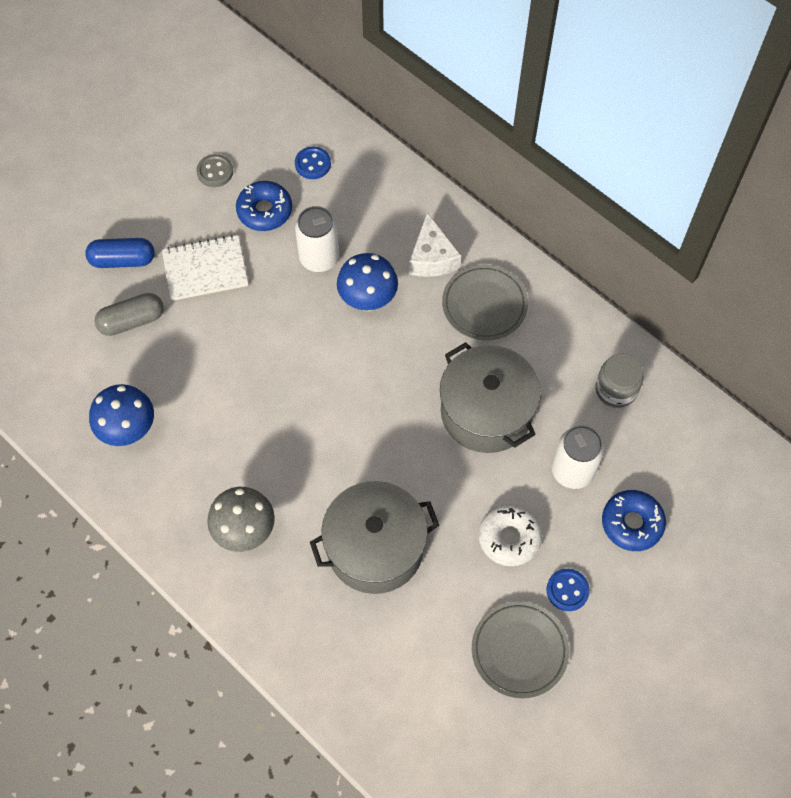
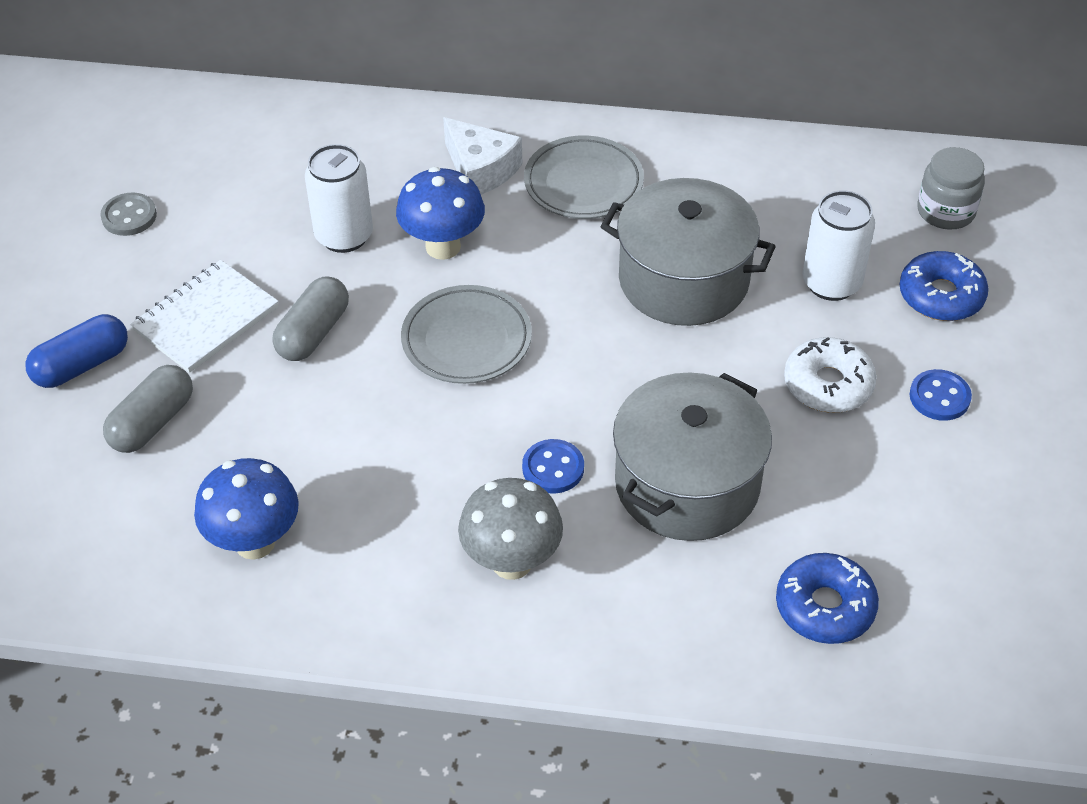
camera: 35 degrees left, 15 degrees down
blue donut [236,181,292,231] -> blue donut moved to [776,553,879,644]
blue button [295,147,331,179] -> blue button moved to [522,439,584,493]
grey plate [472,601,569,699] -> grey plate moved to [401,285,532,384]
grey jar [596,353,643,408] -> grey jar moved to [917,147,985,230]
none -> grey capsule [272,277,349,361]

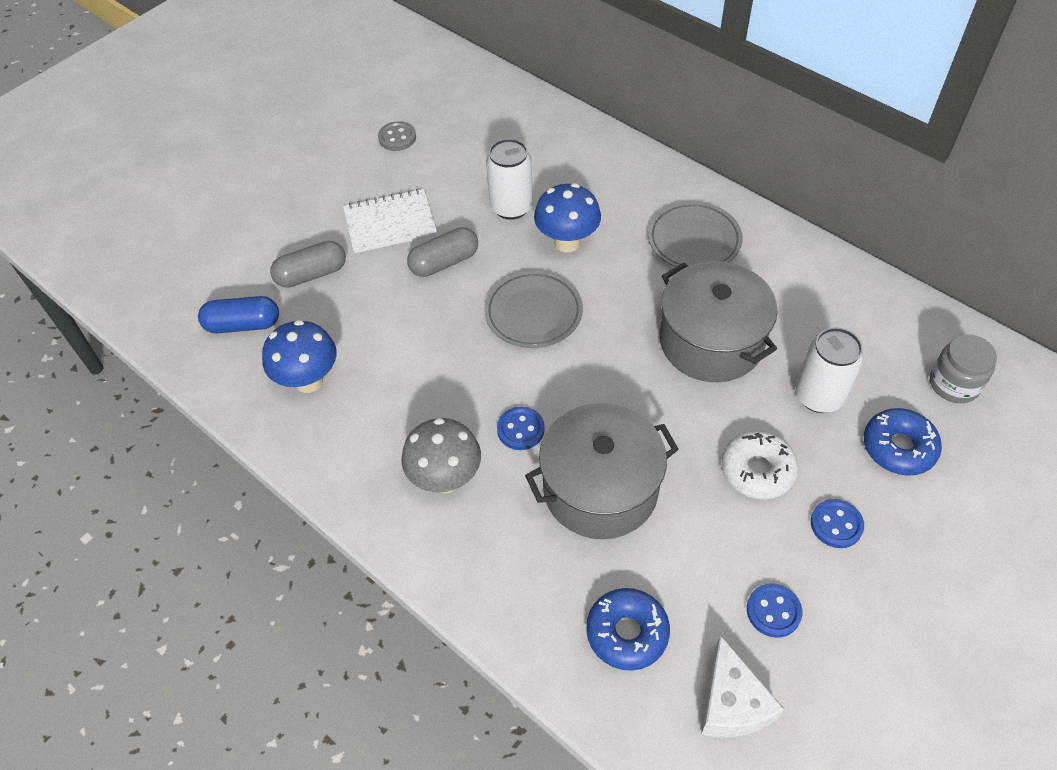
camera: 35 degrees right, 5 degrees up
blue capsule [25,314,128,388] -> blue capsule moved to [198,296,279,333]
white cheese [443,117,522,195] -> white cheese moved to [701,635,784,737]
none -> blue button [747,583,802,638]

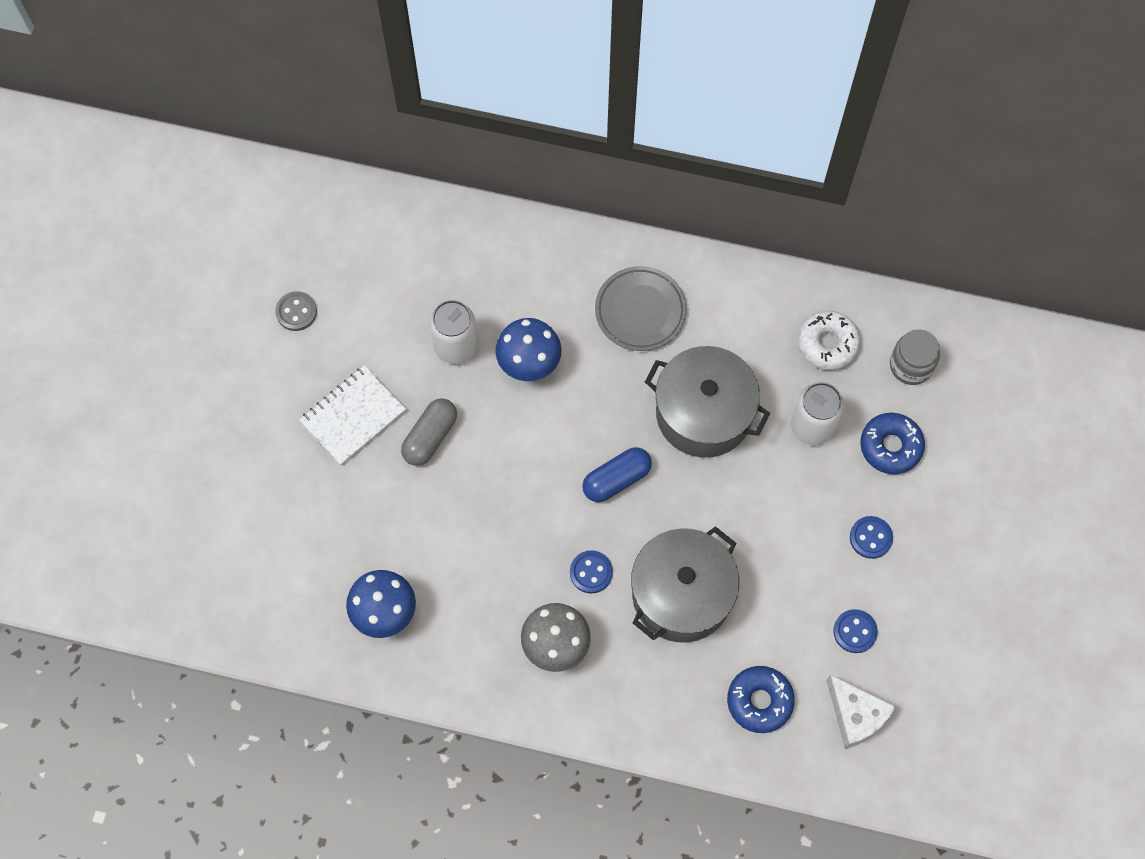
camera: 30 degrees left, 15 degrees up
blue capsule [198,296,279,333] -> blue capsule moved to [582,447,652,502]
grey capsule [270,241,346,288] -> none
grey plate [484,271,583,348] -> none
white donut [721,431,798,500] -> white donut moved to [798,311,861,370]

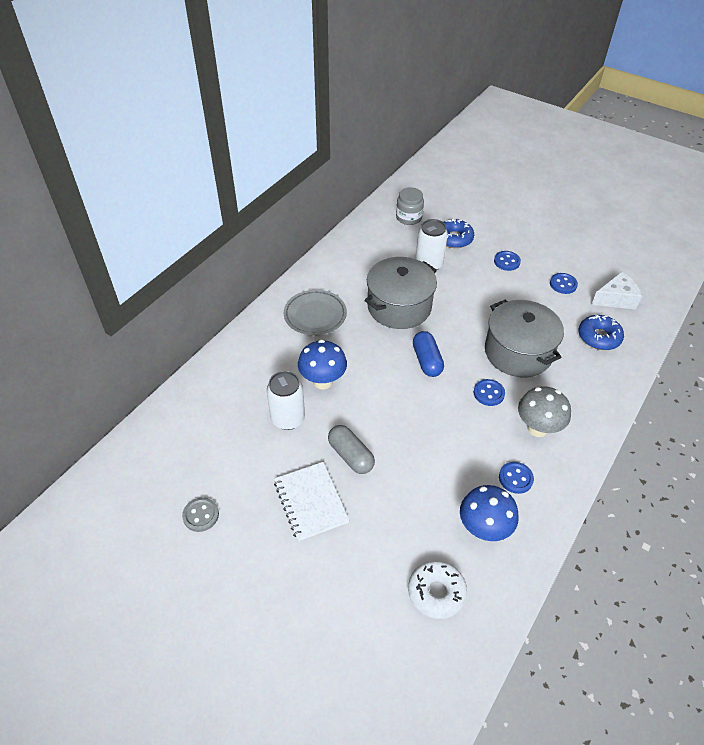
camera: 70 degrees left, 20 degrees down
white donut [798,311,861,370] -> white donut moved to [408,560,467,619]
none -> blue button [499,462,534,494]

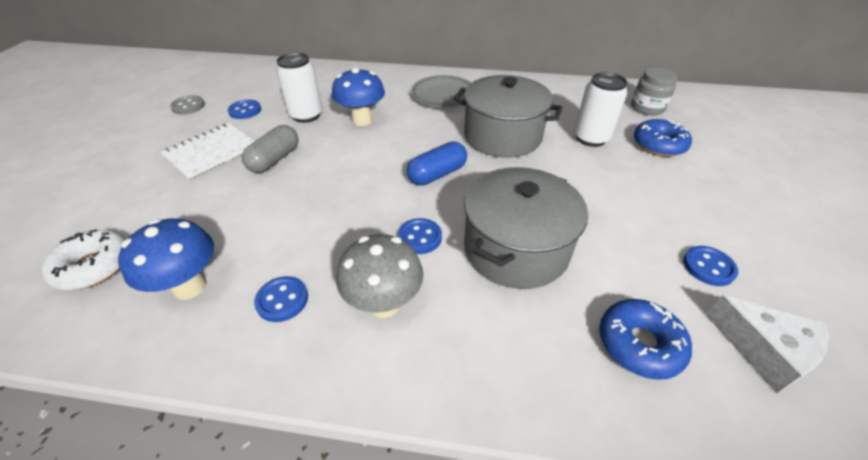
camera: 65 degrees right, 5 degrees down
blue button [494,251,521,271] -> blue button moved to [228,100,261,119]

